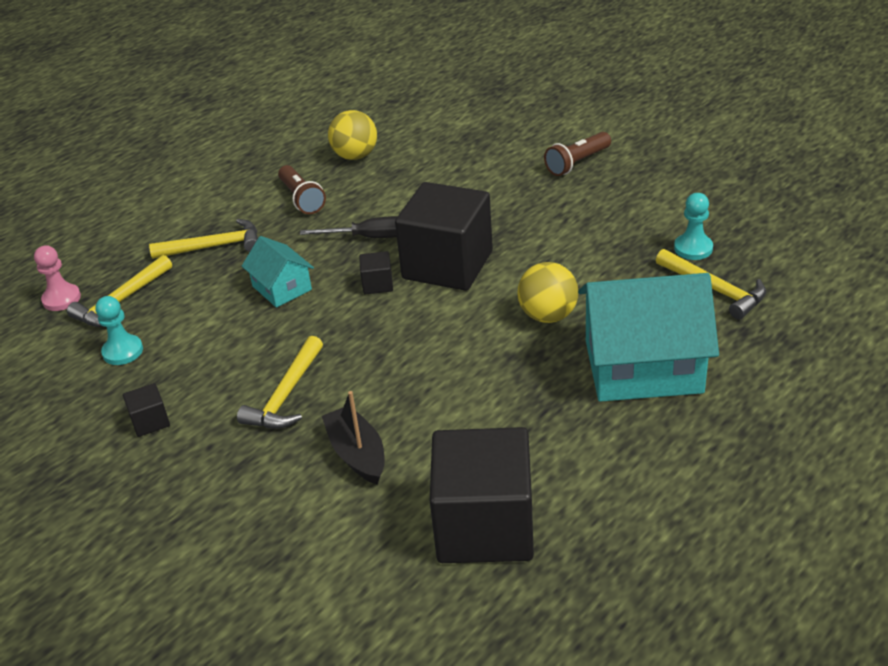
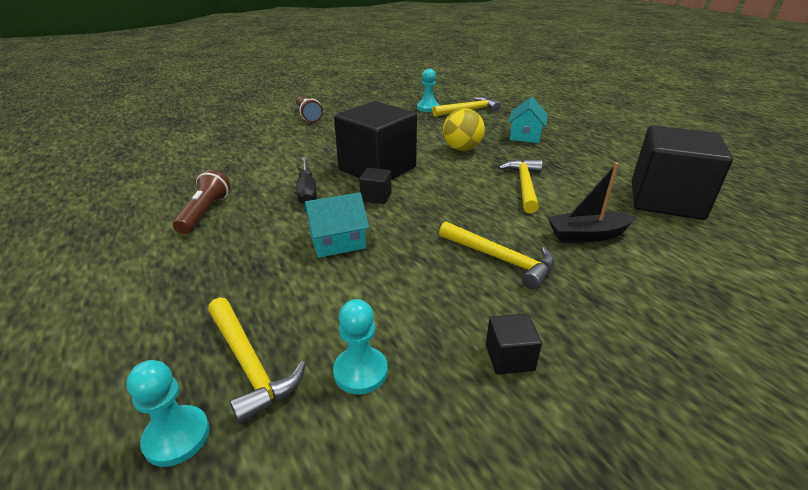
camera: 75 degrees left, 5 degrees down
pink pawn [34,245,81,311] -> turquoise pawn [127,360,210,467]
yellow hammer [149,219,258,259] -> yellow hammer moved to [498,159,542,213]
brown flashlight [278,165,326,214] -> brown flashlight turned 75 degrees counterclockwise [173,169,230,234]
black screwdriver [300,216,397,238] -> black screwdriver turned 150 degrees clockwise [296,157,317,204]
yellow ball [328,110,377,160] -> none
turquoise house [578,273,719,402] -> turquoise house [508,97,548,143], size x0.51

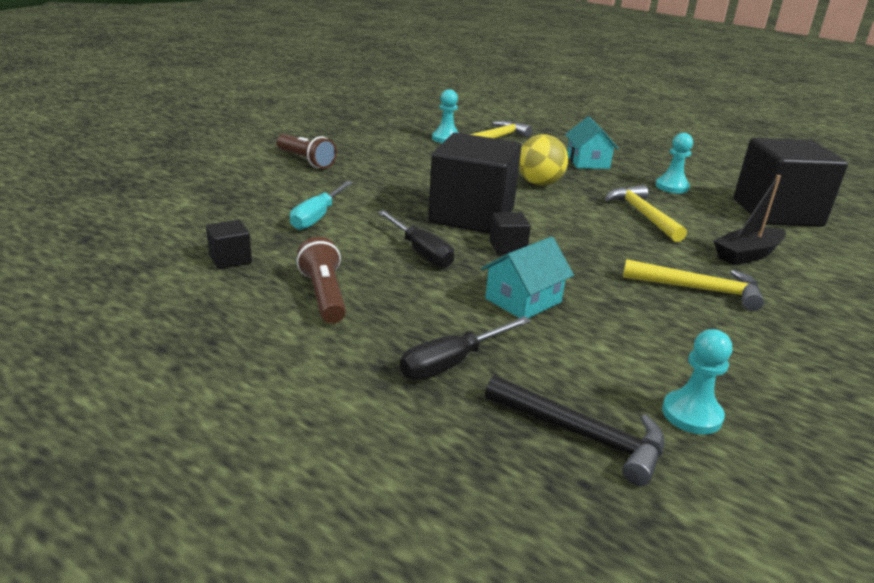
camera: 25 degrees left, 5 degrees down
turquoise pawn [127,360,210,467] -> turquoise pawn moved to [655,133,693,193]
yellow hammer [208,297,306,424] -> black hammer [485,375,665,486]
black cube [486,314,542,374] -> black cube moved to [206,220,252,269]
none -> turquoise screwdriver [290,181,353,230]
none -> black screwdriver [400,316,531,380]

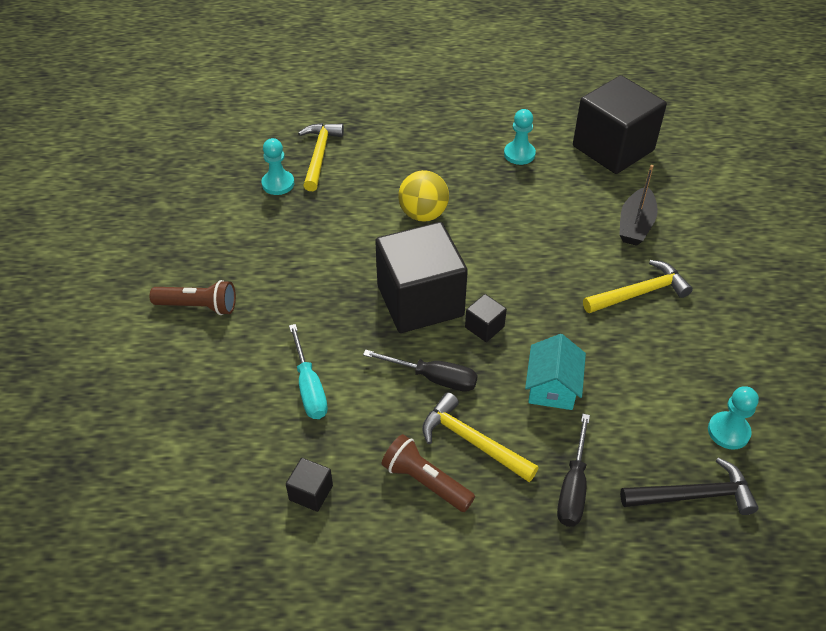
camera: 35 degrees left, 20 degrees up
turquoise house [565,117,619,169] -> none
yellow hammer [605,185,687,242] -> yellow hammer moved to [422,392,539,482]

